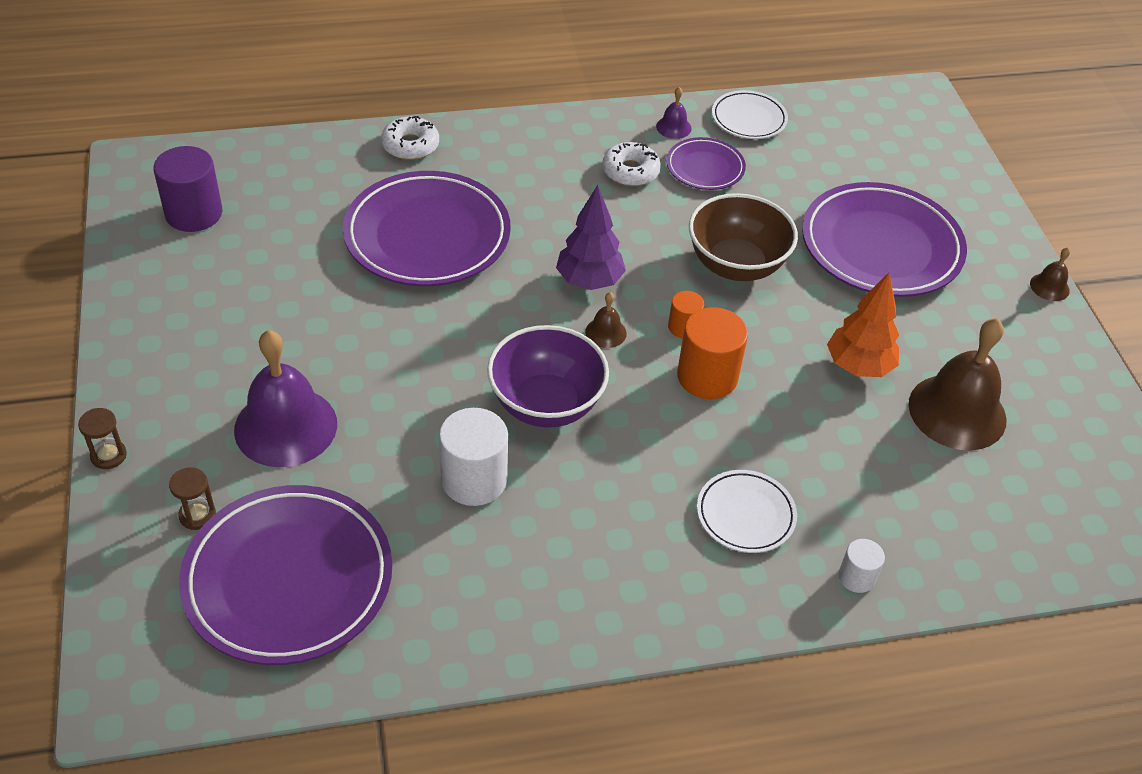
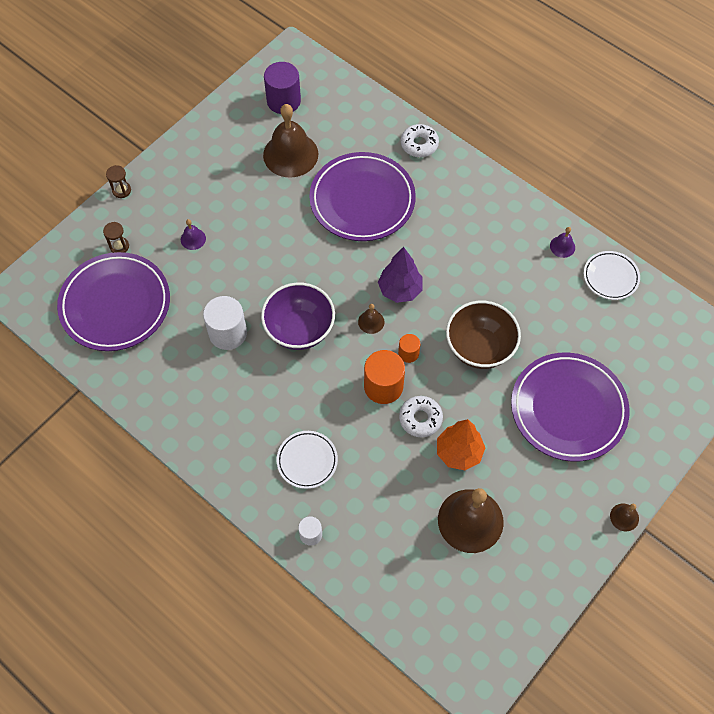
camera: 55 degrees right, 15 degrees up
purple bell [234,330,337,467] -> purple bell [181,219,206,250], size x0.44
white donut [602,142,661,186] -> white donut moved to [399,396,443,437]
purple plate [666,137,746,190] -> none
none -> brown bell [263,104,318,178]

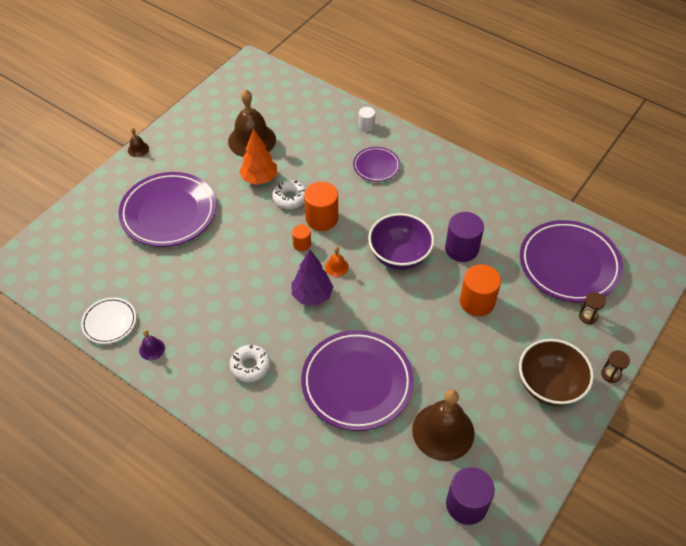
camera: 175 degrees right, 10 degrees down
purple bell [181,219,206,250] -> none
white cylinder [203,296,247,350] -> purple cylinder [445,212,484,262]
white plate [277,431,338,489] -> purple plate [353,147,400,182]
brown bell [358,304,384,334] -> orange bell [325,247,349,277]
white donut [401,124,439,157] -> white donut moved to [229,345,271,382]
brown bowl [446,301,521,369] -> brown bowl moved to [519,339,594,406]
none -> orange cylinder [460,264,501,316]

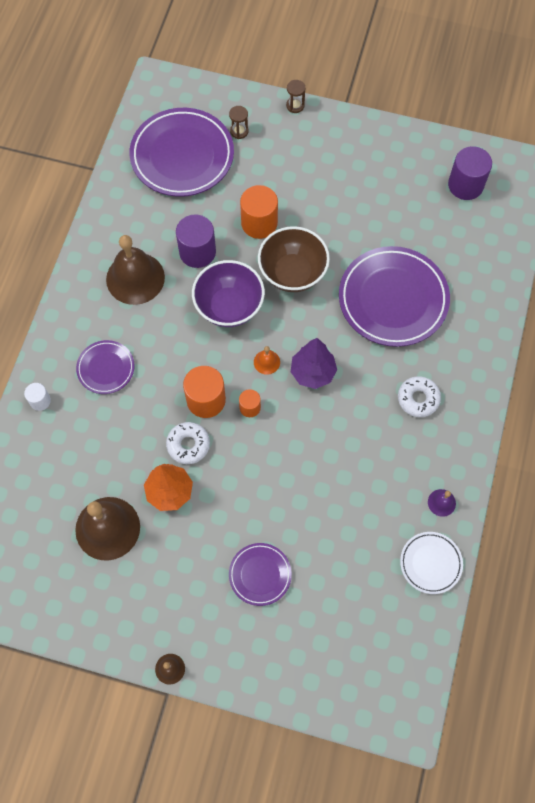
camera: 110 degrees left, 15 degrees up
purple plate [119,172,216,247] -> purple plate [229,543,292,606], size x0.51
brown bell [412,390,475,461] -> brown bell moved to [106,235,165,305]
brown bowl [519,339,594,406] -> brown bowl moved to [258,226,330,292]

